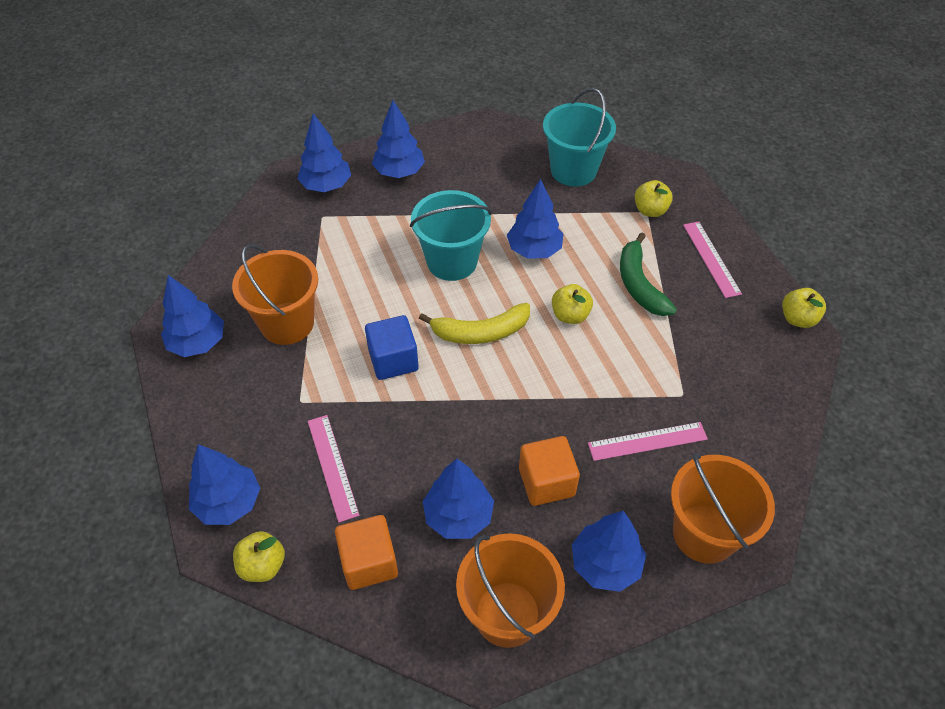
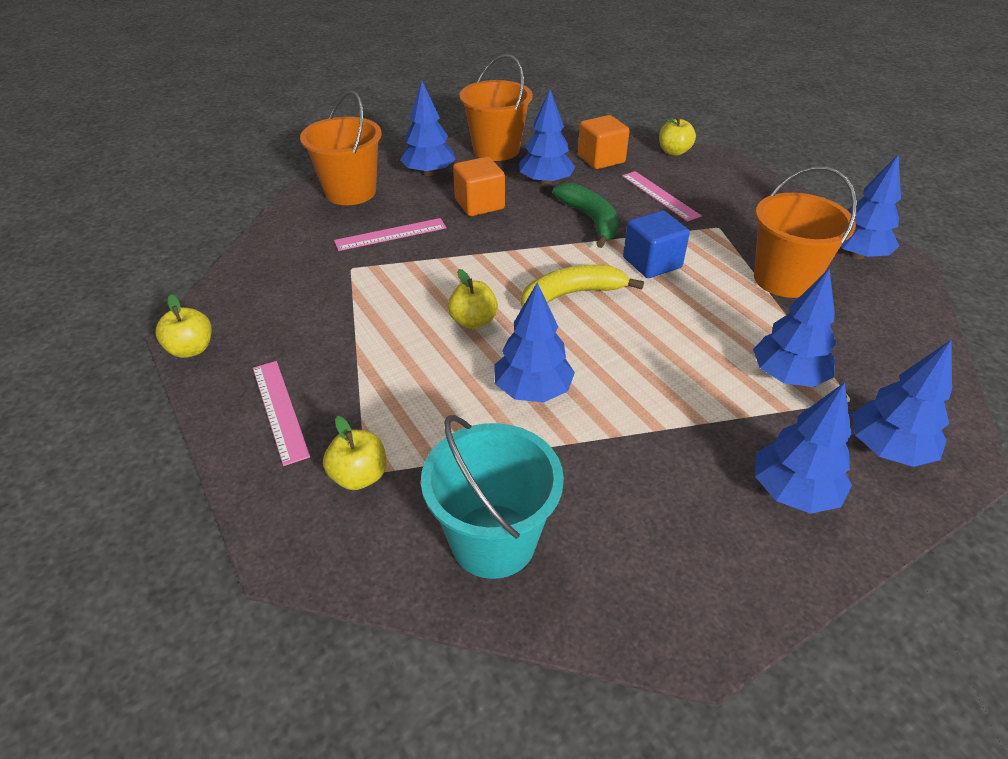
camera: 170 degrees right, 10 degrees down
blue tree [189,444,260,525] -> blue tree moved to [753,268,836,387]
turquoise bucket [410,190,492,281] -> none
green banana [620,232,677,316] -> green banana moved to [553,183,619,248]

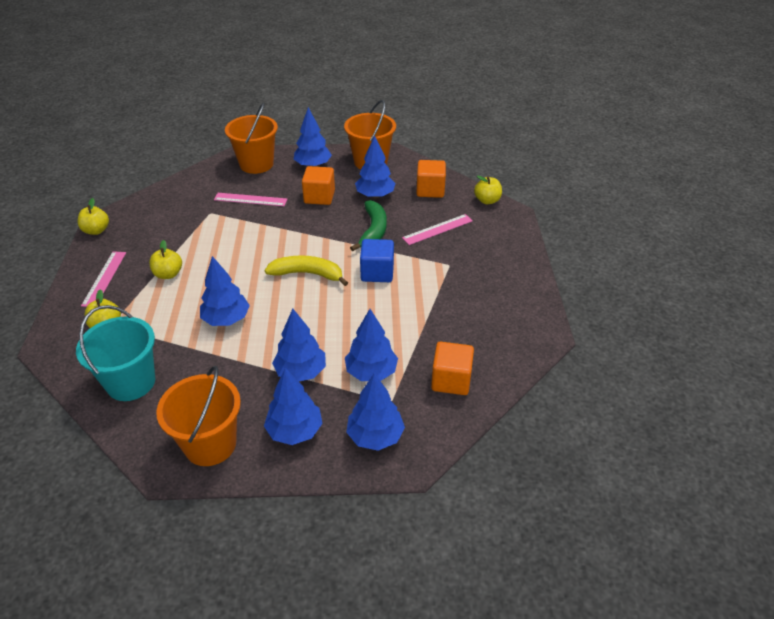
camera: 30 degrees right, 0 degrees up
yellow apple [448,269,498,329] -> yellow apple moved to [149,240,182,279]
pink ruler [622,171,702,222] -> pink ruler turned 60 degrees clockwise [402,214,473,245]
orange bucket [754,166,857,298] -> orange bucket moved to [156,366,241,466]
blue tree [841,155,901,259] -> blue tree moved to [272,309,326,381]
none -> orange cube [431,342,474,395]

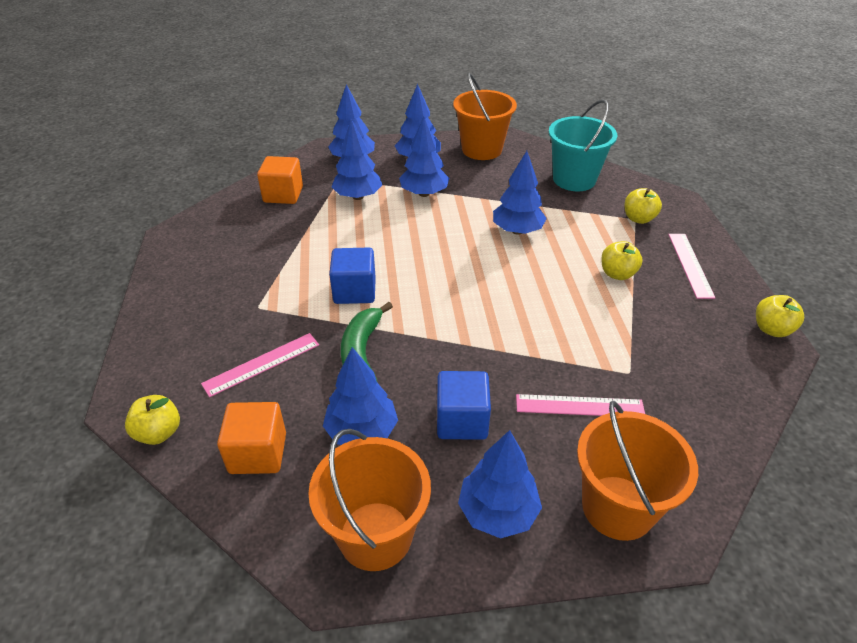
camera: 175 degrees right, 0 degrees up
yellow banana [264,255,348,286] -> none
orange cube [302,166,335,205] -> blue cube [437,371,491,440]

